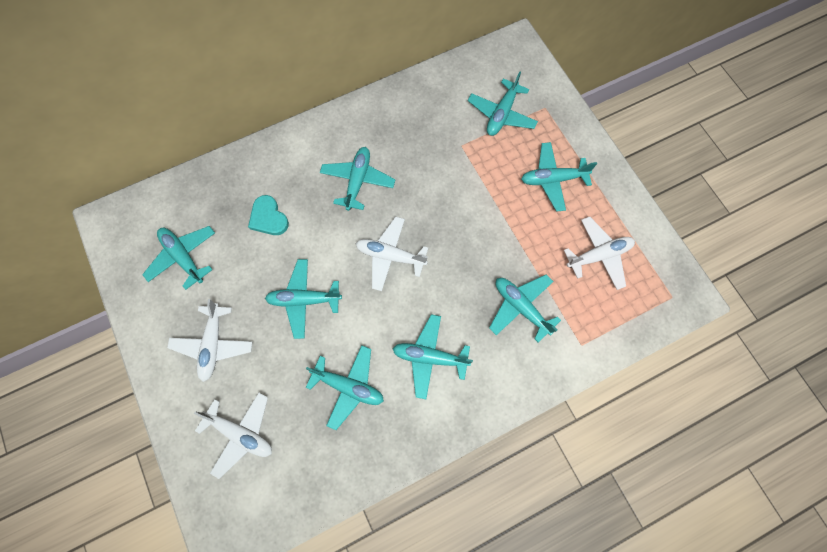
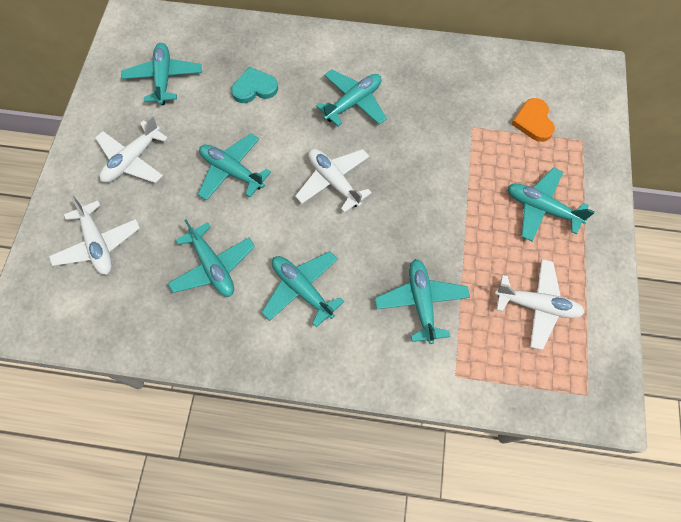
camera: 35 degrees right, 5 degrees down
turquoise heart [248,195,289,235] -> turquoise heart turned 75 degrees clockwise [231,67,278,103]
turquoise plane [468,72,538,136] -> orange heart [511,98,555,142]

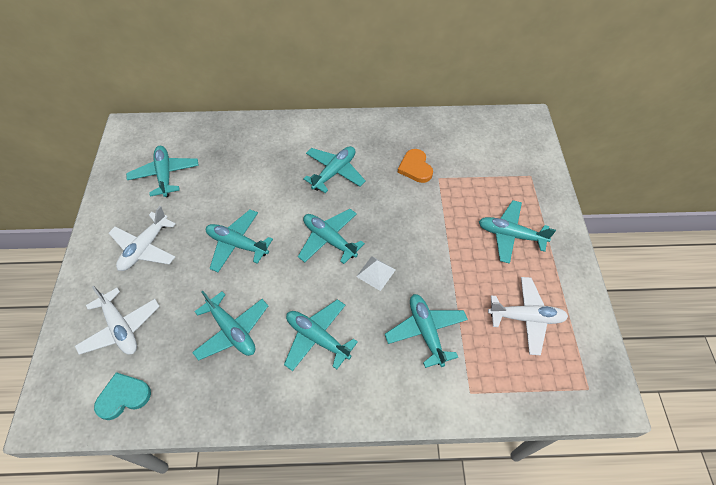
camera: 10 degrees left, 10 degrees down
turquoise heart [231,67,278,103] -> turquoise heart moved to [94,372,151,420]
white plane [295,149,372,213] -> turquoise plane [298,209,365,264]
orange heart [511,98,555,142] -> orange heart moved to [398,149,433,183]
none -> white pyramid [356,256,396,291]

